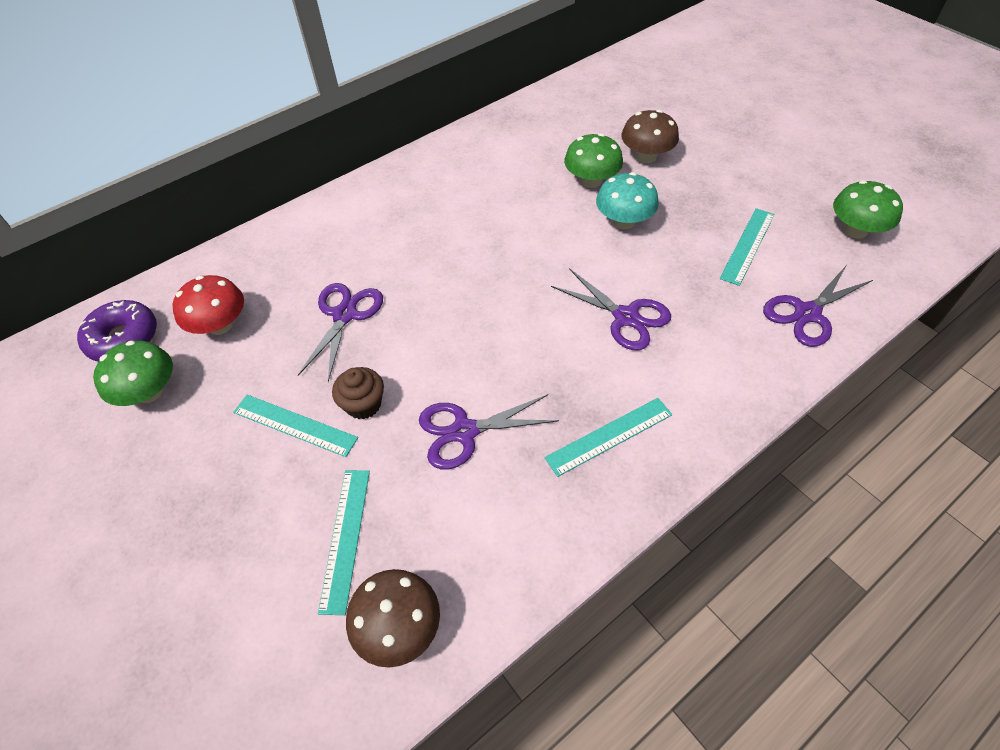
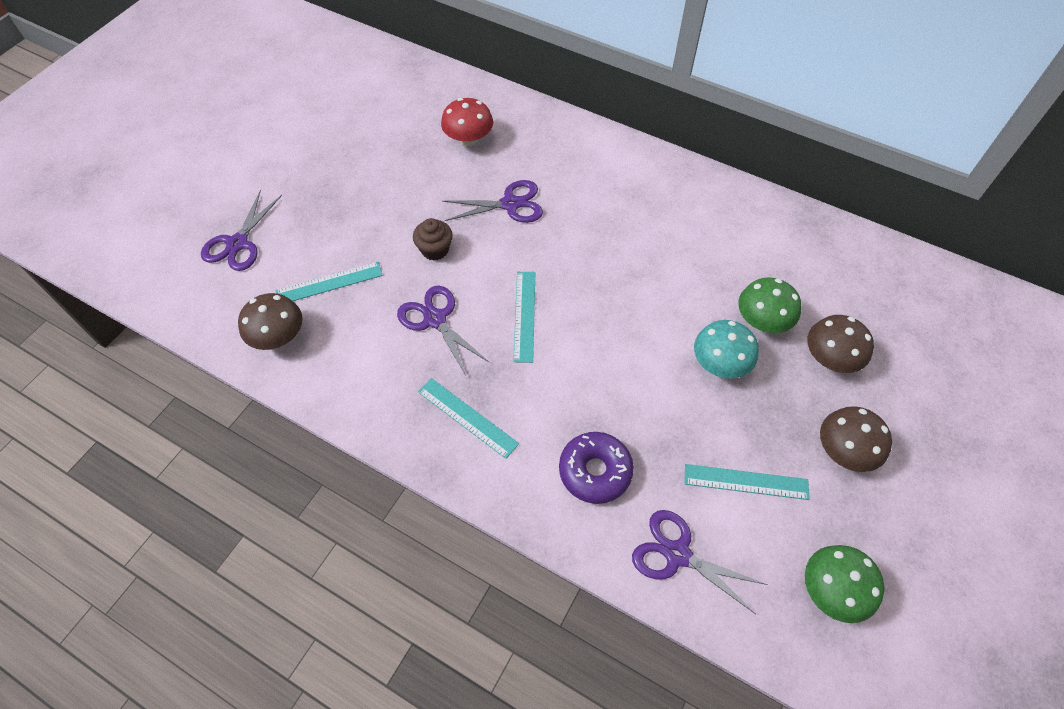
camera: 65 degrees right, 5 degrees up
purple donut [77,300,157,362] -> purple donut moved to [559,432,634,504]
green mushroom [93,340,173,406] -> none
turquoise ruler [233,395,358,457] -> turquoise ruler moved to [513,272,535,363]
purple scissors [551,268,671,350] -> purple scissors moved to [201,190,282,271]
none -> brown mushroom [820,406,892,472]

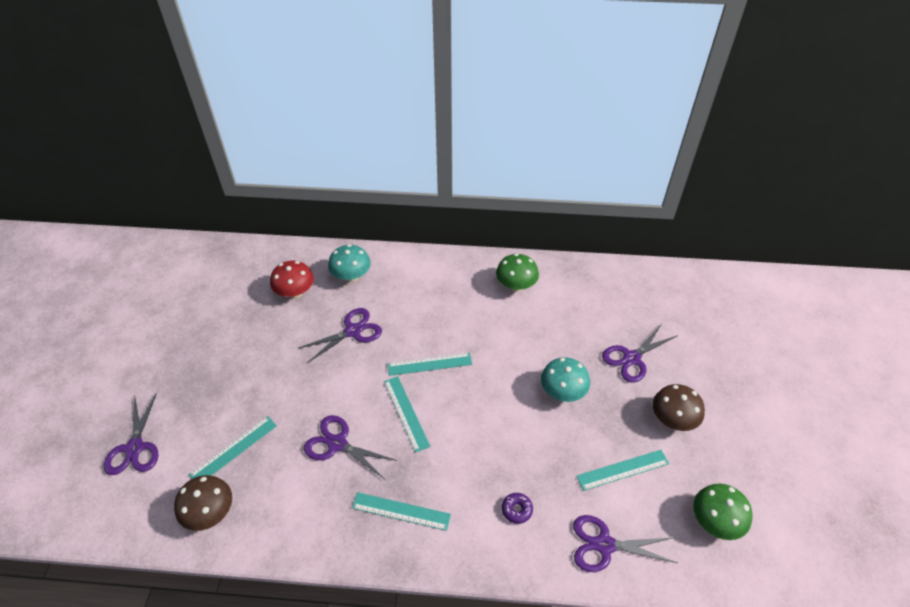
camera: 25 degrees left, 10 degrees down
brown cupcake [413,218,453,261] -> none
purple donut [559,432,634,504] -> purple donut [502,493,533,524], size x0.53
green mushroom [739,277,802,333] -> green mushroom moved to [496,253,539,291]
brown mushroom [807,315,874,373] -> purple scissors [602,325,678,383]
none -> turquoise mushroom [328,244,371,282]
none -> turquoise ruler [387,353,472,376]

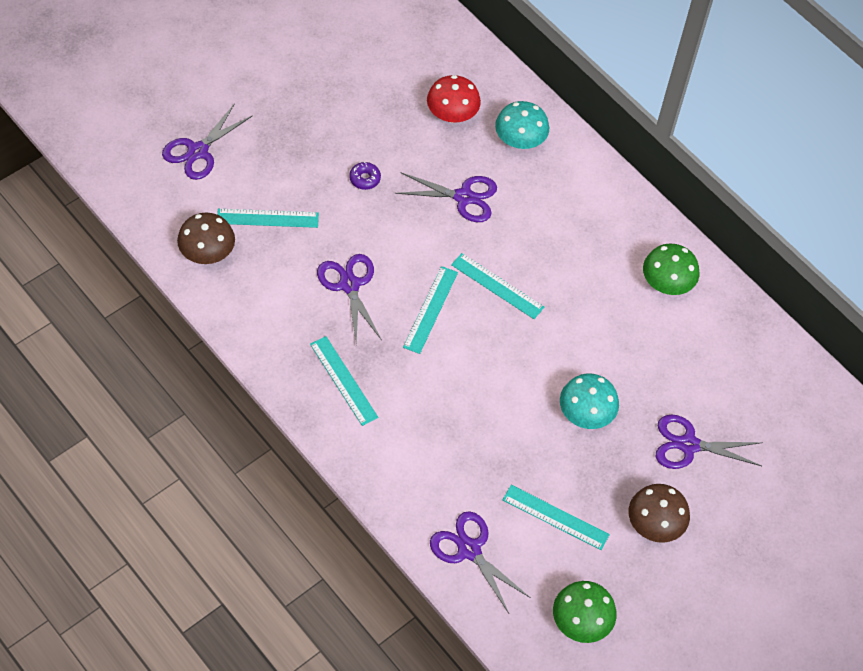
camera: 40 degrees right, 10 degrees up
purple donut [502,493,533,524] -> purple donut moved to [349,162,381,190]

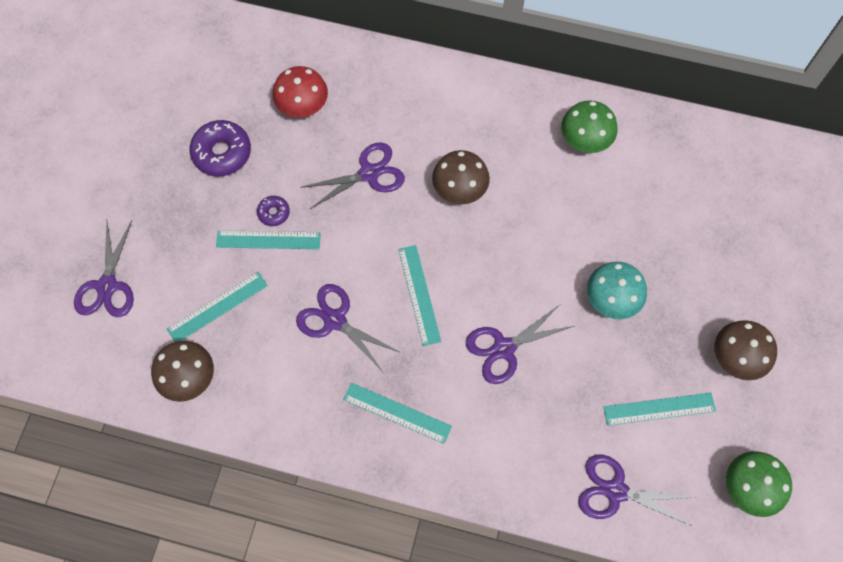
camera: 30 degrees left, 10 degrees up
turquoise ruler [451,253,544,319] -> turquoise ruler moved to [216,230,321,249]
turquoise mushroom [495,101,549,149] -> none
purple scissors [656,415,763,469] -> purple scissors moved to [466,305,574,384]
none -> purple donut [189,120,251,176]
none -> brown mushroom [432,150,490,204]

